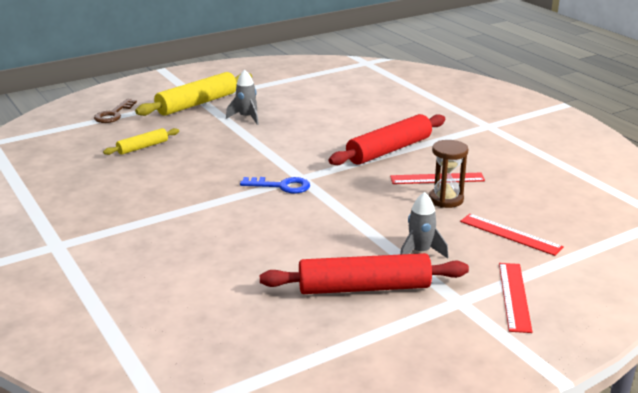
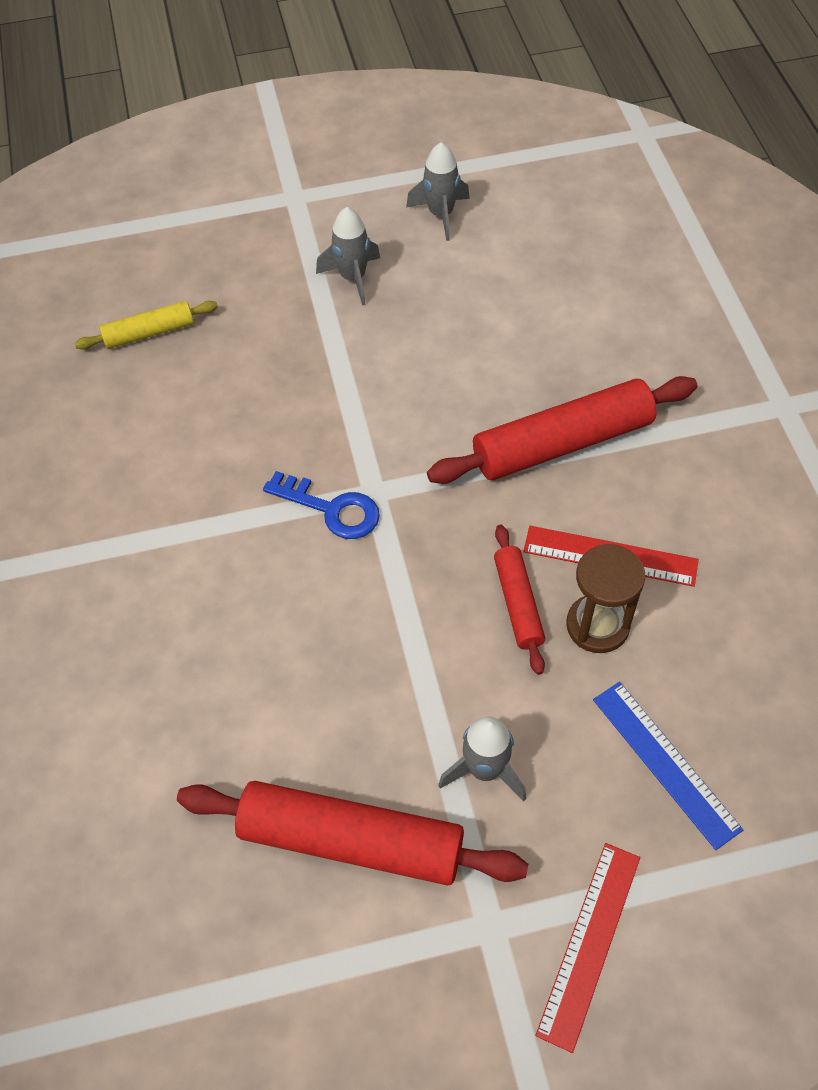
camera: 20 degrees right, 30 degrees up
brown key [94,99,137,123] -> none
yellow rolling pin [135,72,252,116] -> none
red ruler [460,214,564,256] -> blue ruler [593,682,743,850]
none -> grey rocket [406,142,470,241]
none -> red rolling pin [494,525,545,675]

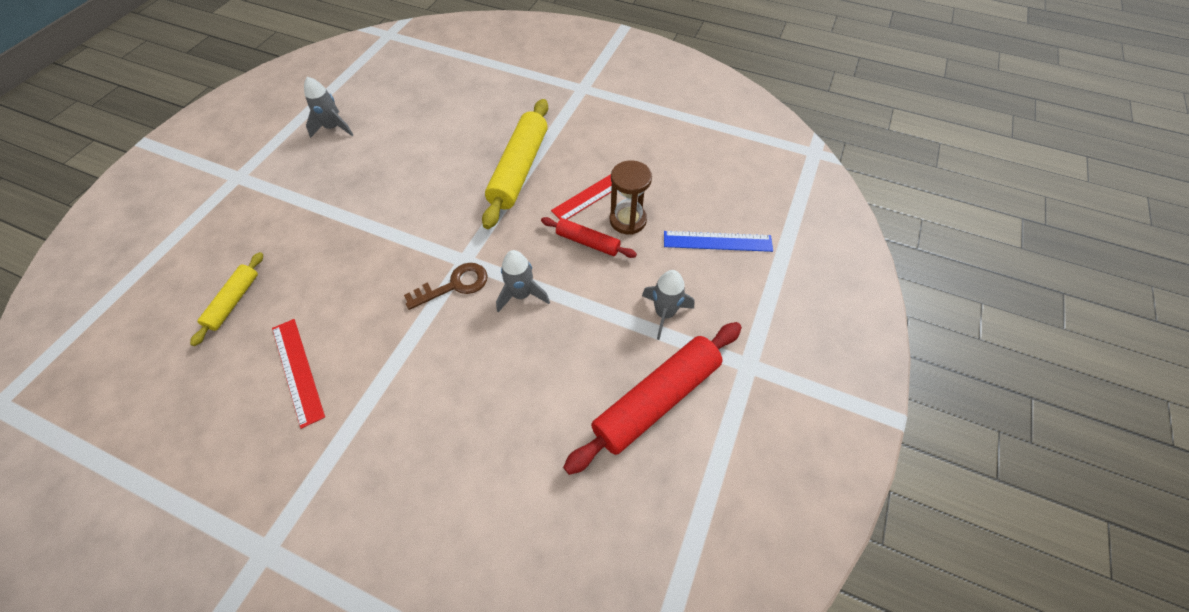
camera: 55 degrees left, 0 degrees up
blue key [263,471,380,539] -> brown key [404,263,488,310]
grey rocket [316,207,380,305] -> grey rocket moved to [496,250,550,312]
red rolling pin [427,376,697,484] -> yellow rolling pin [482,99,548,229]
red ruler [536,843,640,1053] -> red ruler moved to [272,319,325,429]

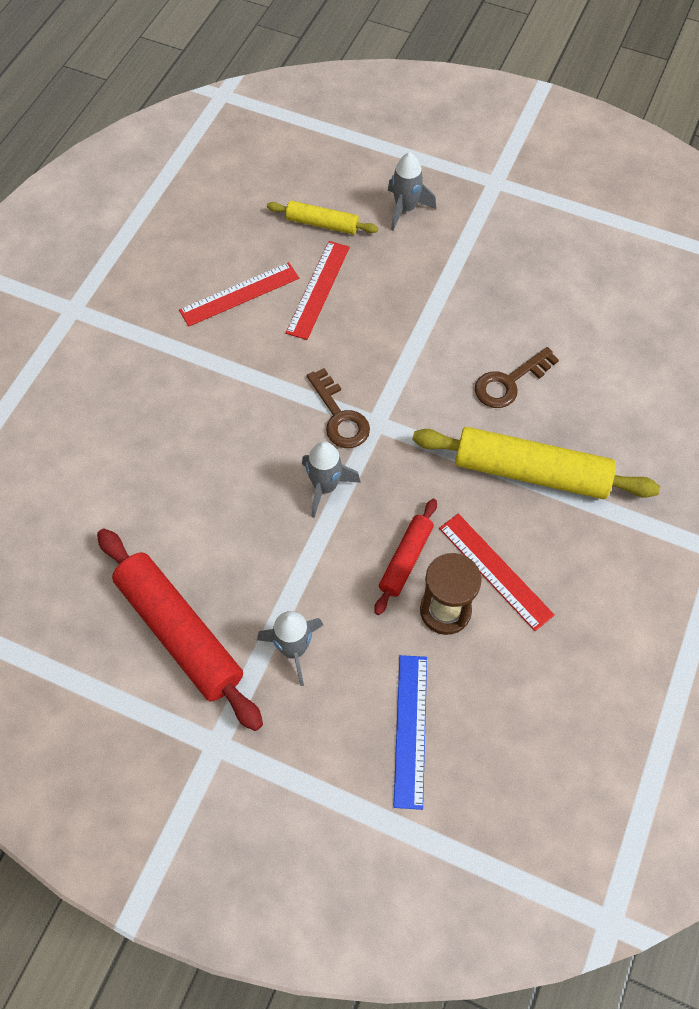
camera: 90 degrees right, 5 degrees up
grey rocket [304,76,353,138] -> grey rocket moved to [388,152,436,231]
none -> red ruler [286,241,350,340]
none -> brown key [475,347,559,408]

